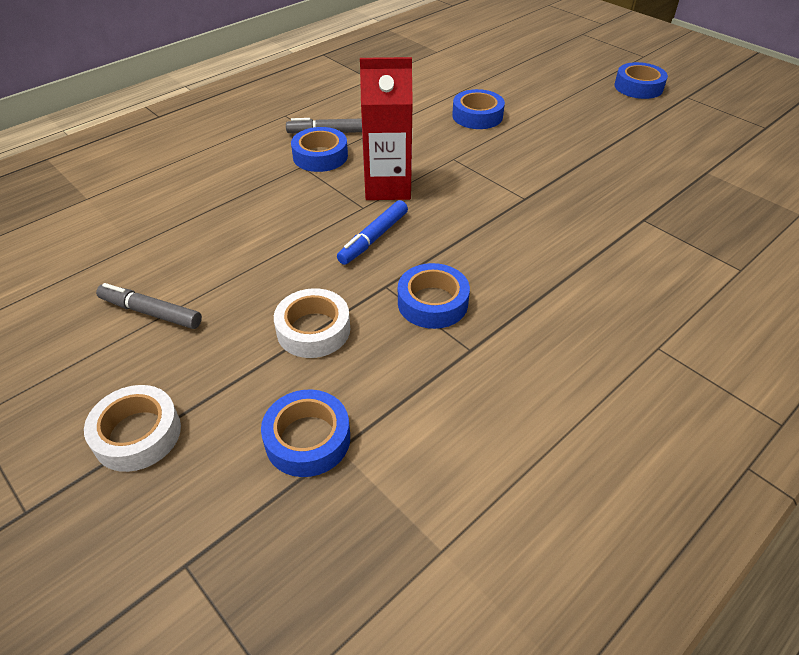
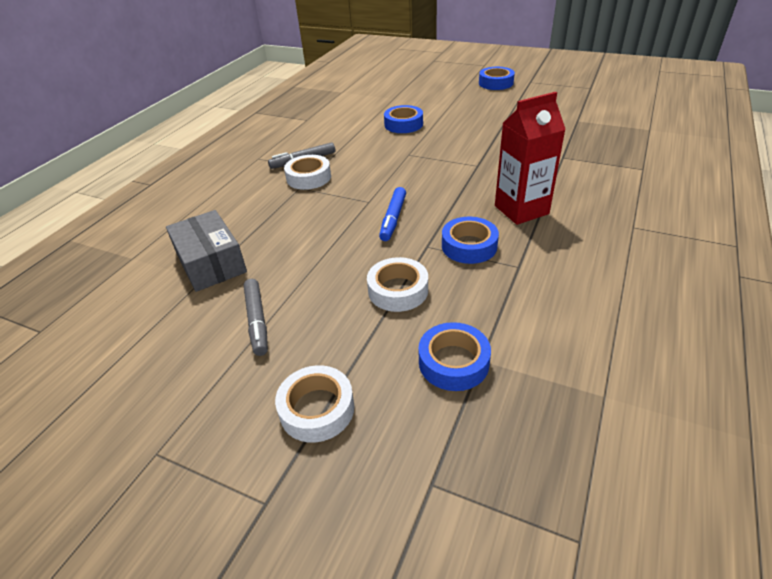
camera: 20 degrees left, 5 degrees down
grey marker [96,283,202,329] -> grey marker turned 105 degrees counterclockwise [244,279,268,356]
blue tape [291,127,348,172] -> white tape [284,155,331,190]
red carton [360,57,413,200] -> red carton moved to [495,92,566,225]
none -> grey box [166,210,247,292]

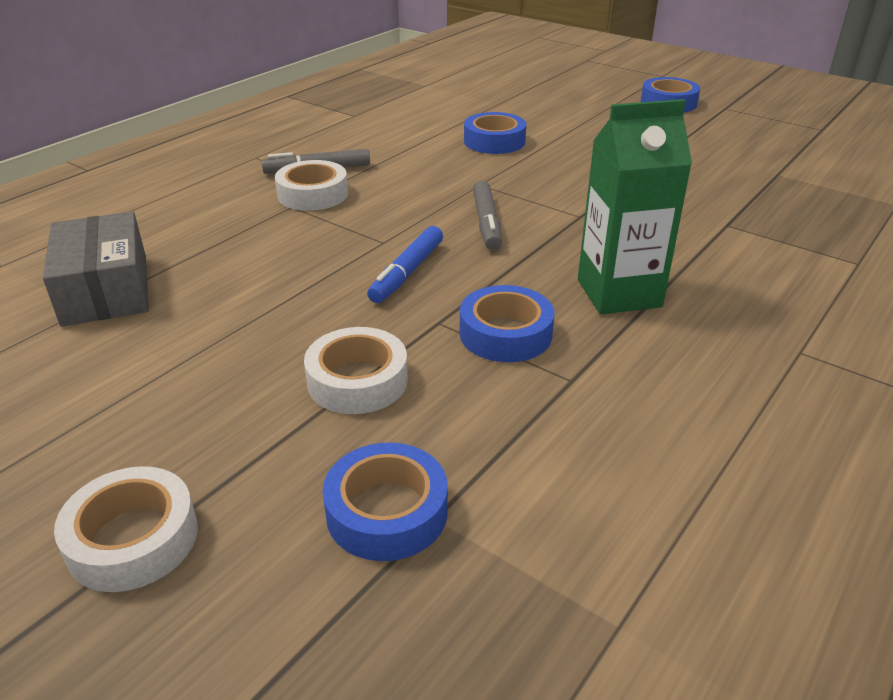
camera: 10 degrees right, 5 degrees down
grey marker [244,279,268,356] -> grey marker moved to [473,181,502,250]
red carton [495,92,566,225] -> green carton [578,99,692,314]

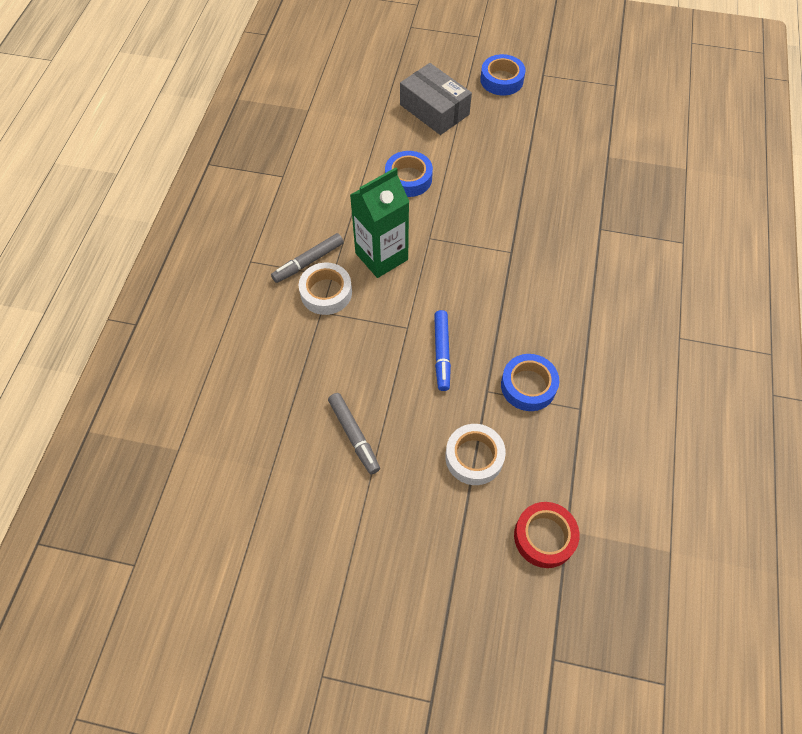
camera: 25 degrees left, 25 degrees up
grey box [43,212,149,327] -> grey box moved to [400,63,472,135]
white tape [54,466,198,592] -> none
blue tape [323,443,448,561] -> red tape [514,502,579,568]
grey marker [473,181,502,250] -> grey marker moved to [328,393,380,474]
green carton [578,99,692,314] -> green carton moved to [350,167,409,278]

